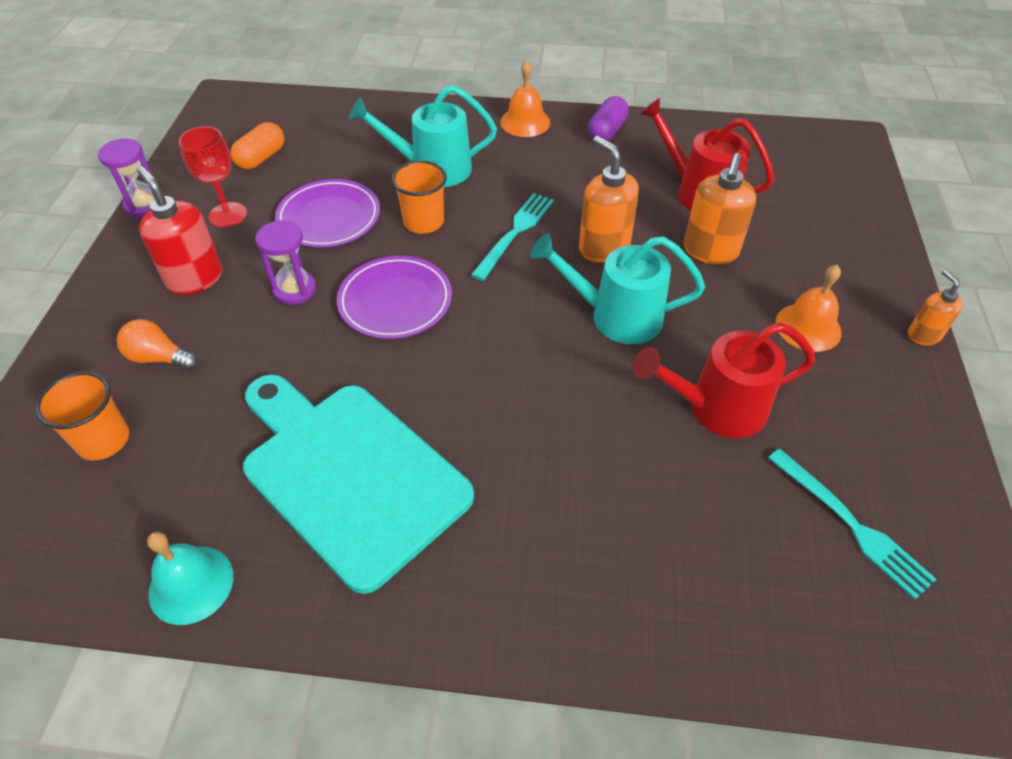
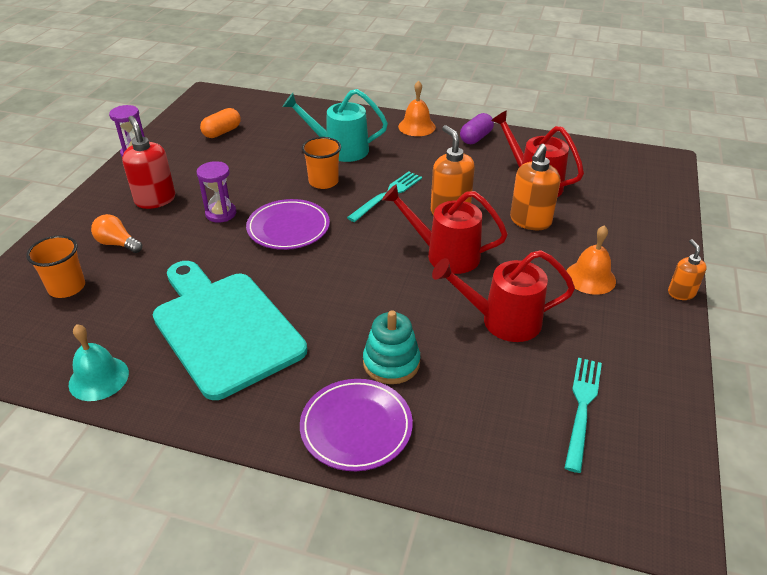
camera: 10 degrees right, 10 degrees down
red goblet [179,126,247,228] -> none
purple plate [275,179,380,248] -> purple plate moved to [300,379,413,471]
turquoise watering can [530,234,705,344] -> red watering can [382,184,508,274]
turquoise fork [768,449,937,600] -> turquoise fork turned 135 degrees counterclockwise [565,358,602,473]
none -> turquoise stacking toy [363,310,420,384]

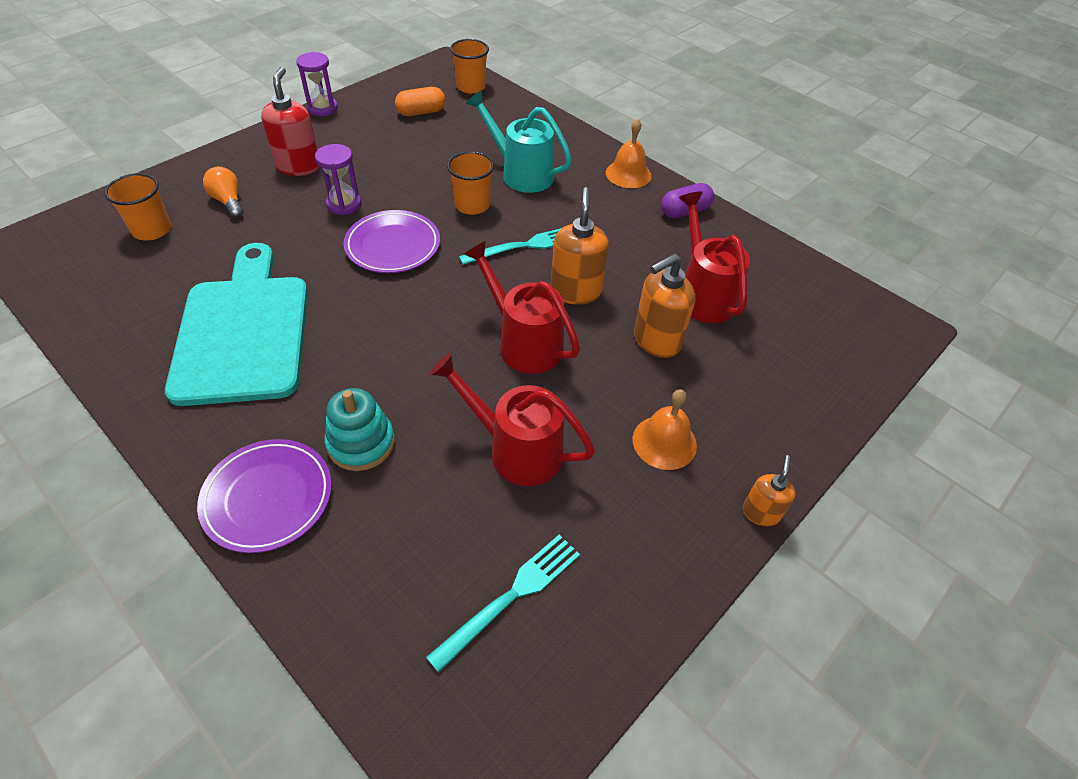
camera: 25 degrees right, 10 degrees up
turquoise bell [69,324,129,401] -> none
none -> orange cup [450,39,489,94]

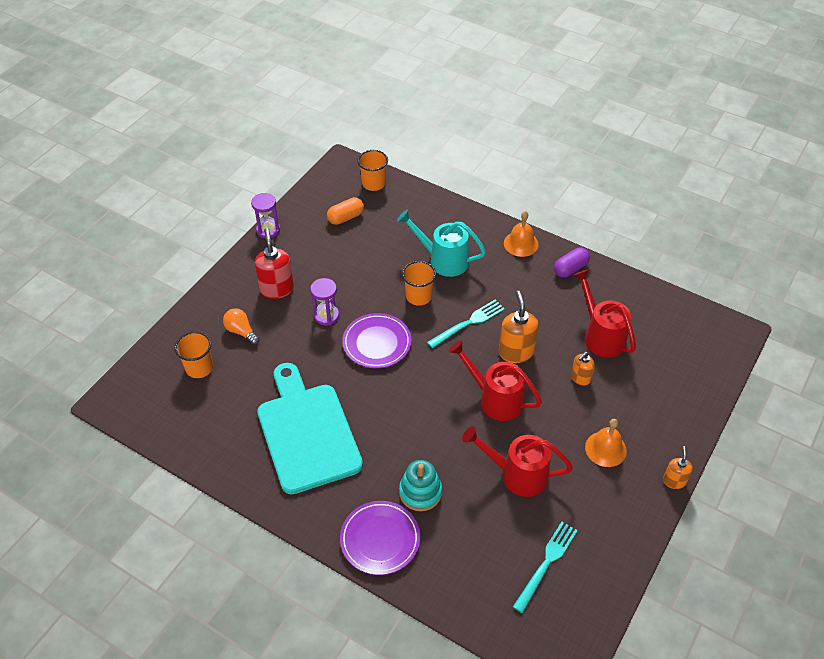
camera: 10 degrees left, 0 degrees up
orange soap dispenser [634,253,695,358] -> orange soap dispenser [571,352,595,386], size x0.59

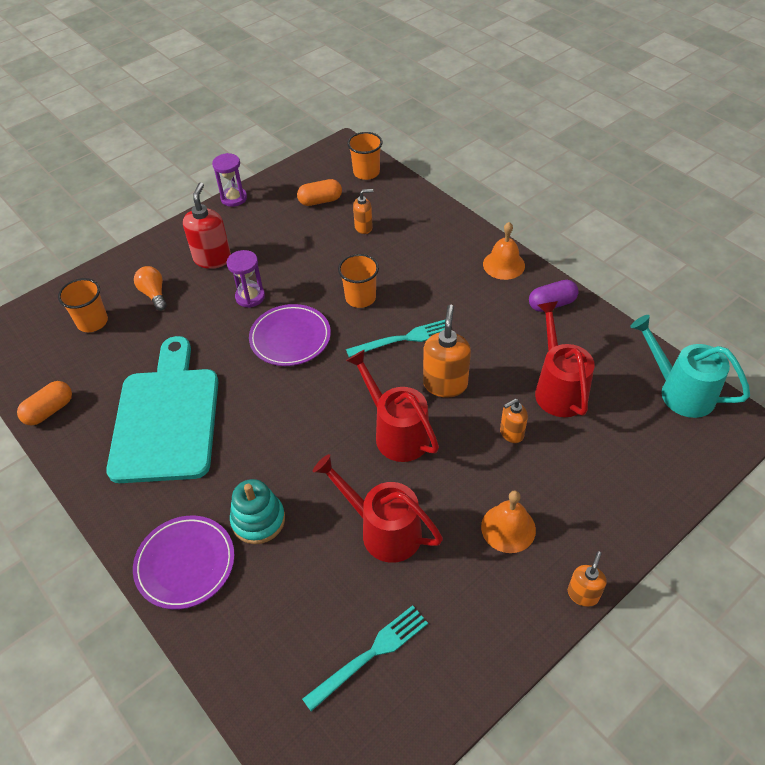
camera: 20 degrees right, 0 degrees up
turquoise watering can [397,210,486,277] -> turquoise watering can moved to [630,315,750,418]
none -> orange capsule [17,381,72,426]
none -> orange soap dispenser [353,189,373,234]

